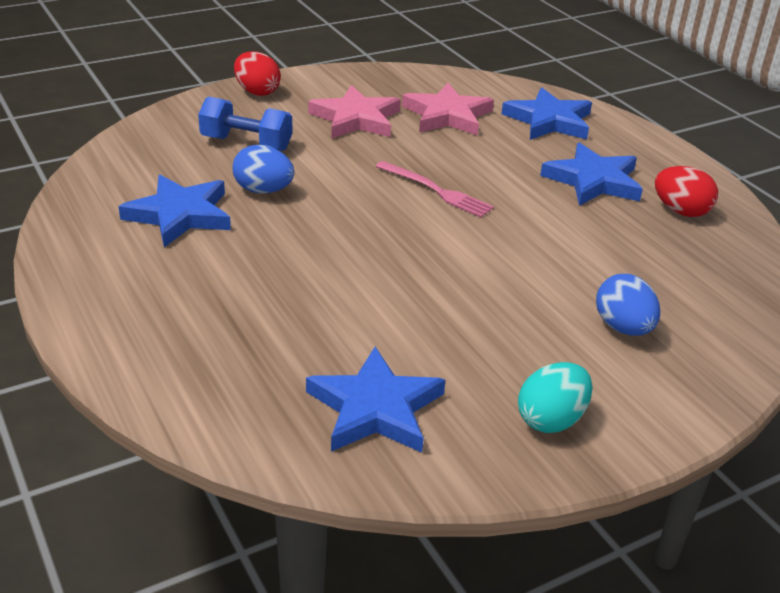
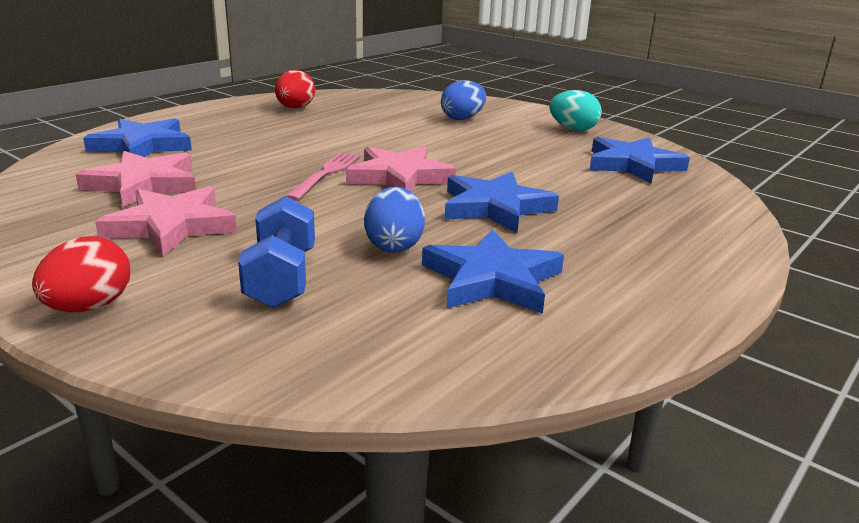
camera: 110 degrees left, 10 degrees down
blue star [540,142,643,206] -> blue star moved to [445,172,559,233]
none -> pink star [346,146,456,191]

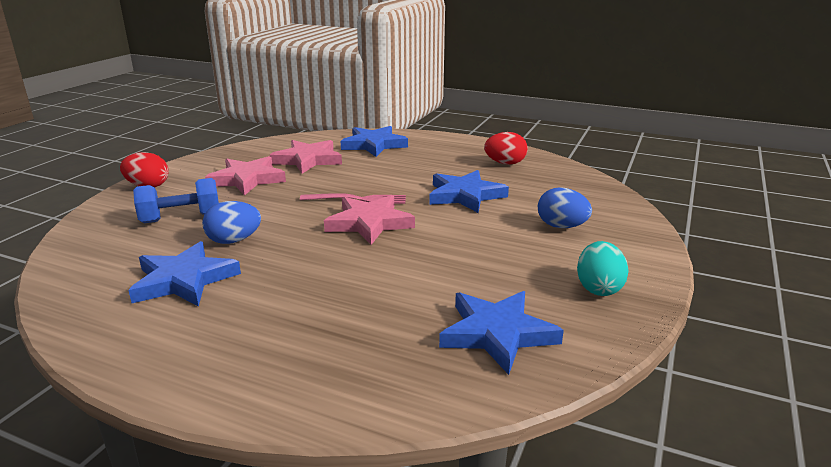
camera: 75 degrees right, 0 degrees up
blue star [445,172,559,233] -> blue star moved to [429,170,509,213]

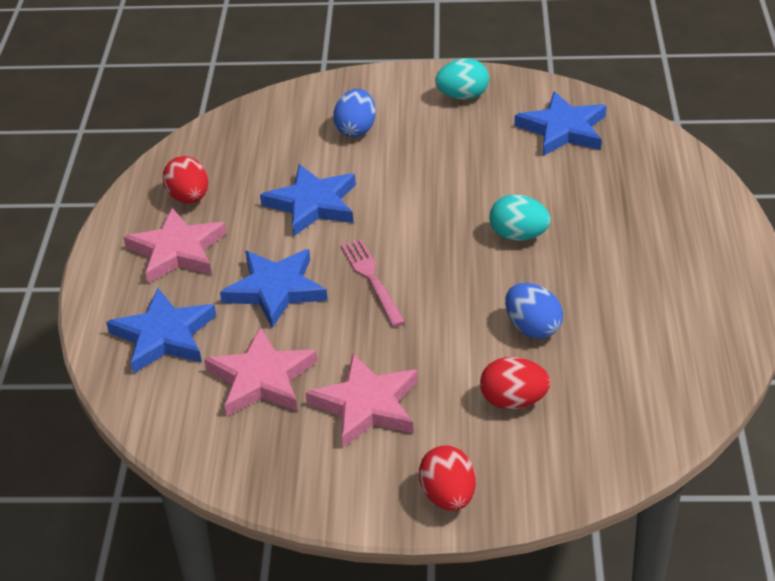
camera: 110 degrees left, 15 degrees up
blue star [128,241,241,307] -> blue star moved to [220,249,328,328]
blue dumbbell [133,178,219,223] -> red egg [480,357,551,409]
pink star [324,195,415,245] -> pink star moved to [124,208,226,283]
none -> turquoise egg [489,194,551,241]

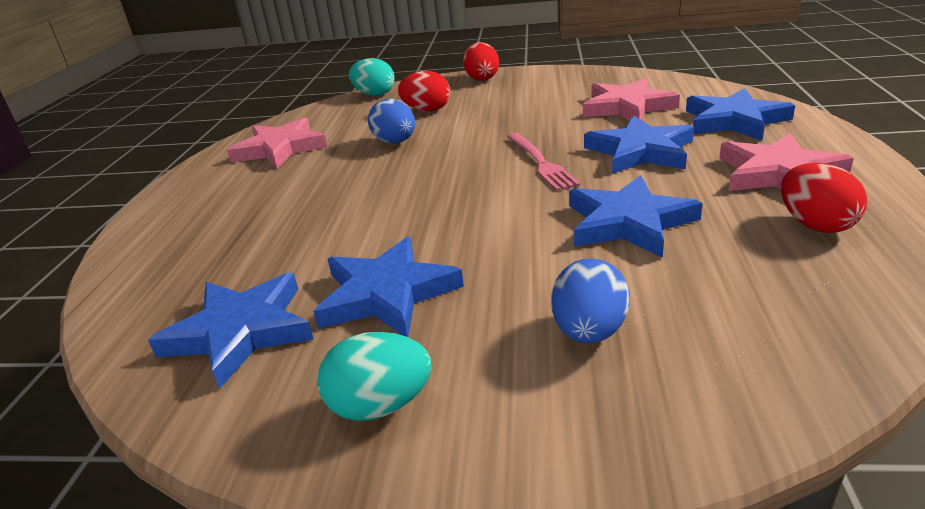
camera: 175 degrees left, 10 degrees down
pink star [306,354,418,448] -> pink star moved to [227,118,327,168]
turquoise egg [489,194,551,241] -> turquoise egg moved to [349,58,395,96]
none -> blue star [313,237,464,337]

